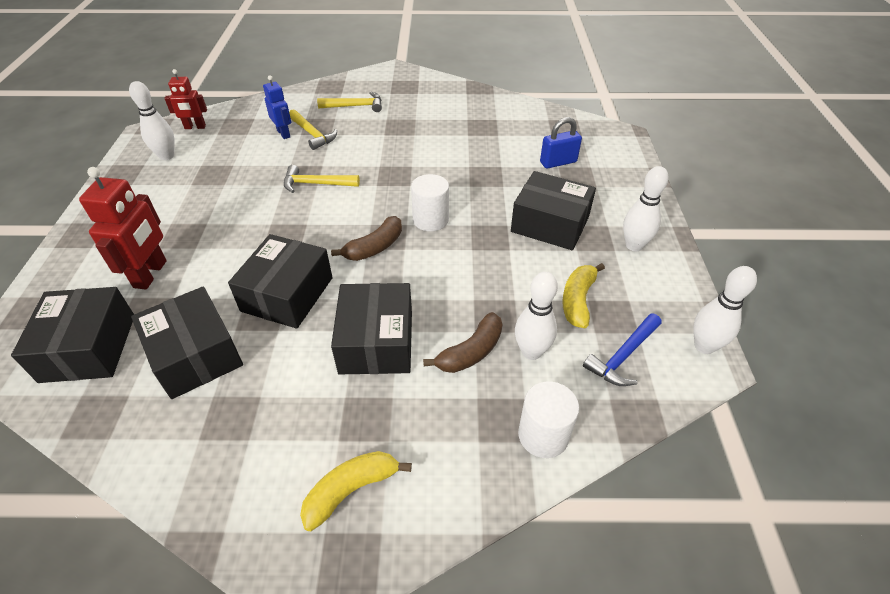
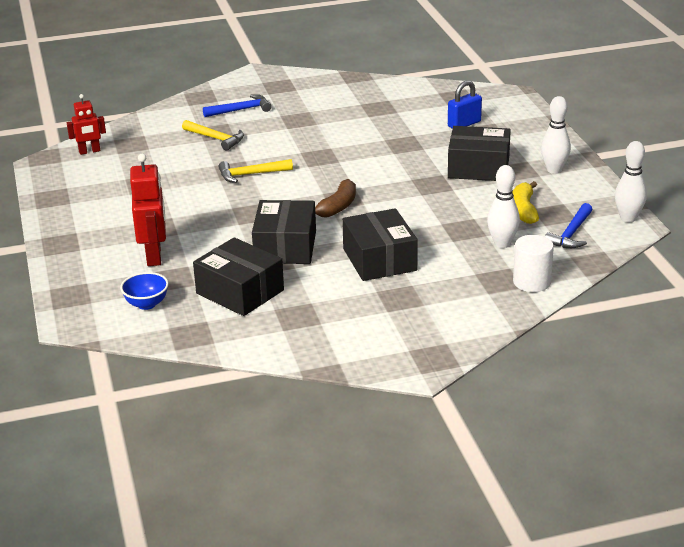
camera: 15 degrees left, 15 degrees down
black box [11,287,134,383] -> blue bowl [120,272,169,310]
white bowling pin [129,81,175,160] -> none
blue robot [263,75,291,139] -> none
yellow banana [300,451,412,531] -> none
yellow hammer [317,92,382,112] -> blue hammer [203,94,272,117]
white cylinder [411,174,449,231] -> none
brown banana [423,312,502,373] -> none

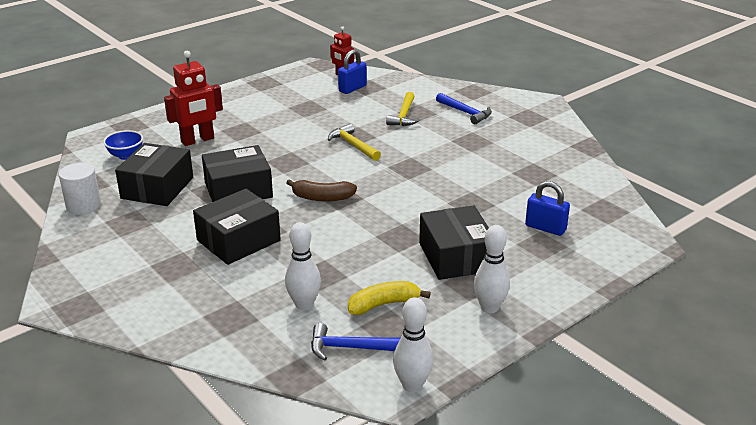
camera: 65 degrees right, 0 degrees up
white cylinder [513,235,554,292] -> white cylinder moved to [59,163,101,214]
none -> blue padlock [338,49,367,94]

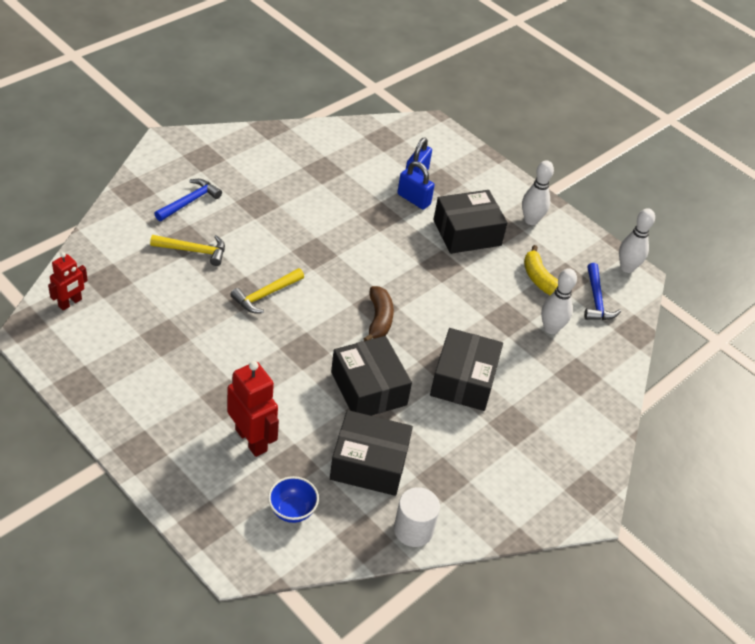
camera: 100 degrees left, 15 degrees up
black box [193,189,281,265] -> black box turned 60 degrees clockwise [430,328,503,411]
blue padlock [338,49,367,94] -> blue padlock moved to [398,161,435,210]

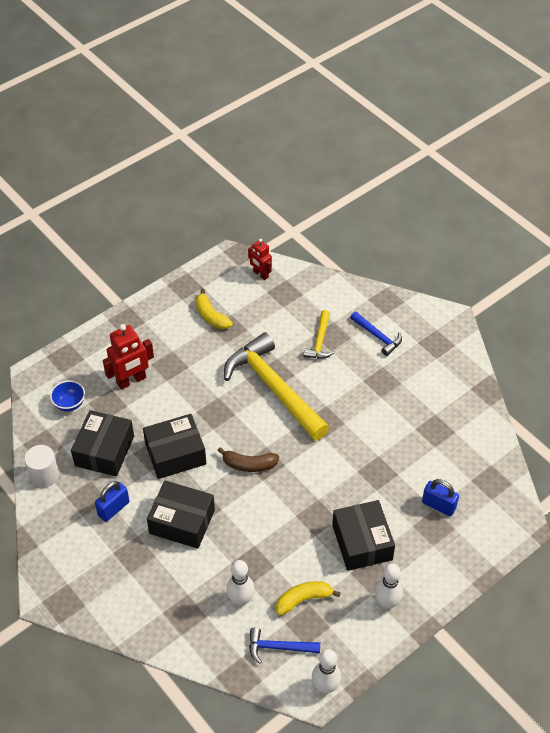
camera: 100 degrees right, 5 degrees up
yellow hammer [230,268,304,313] -> yellow hammer [224,332,329,440], size x2.15
blue padlock [398,161,435,210] -> blue padlock moved to [95,481,129,522]
none -> yellow banana [196,289,233,329]

